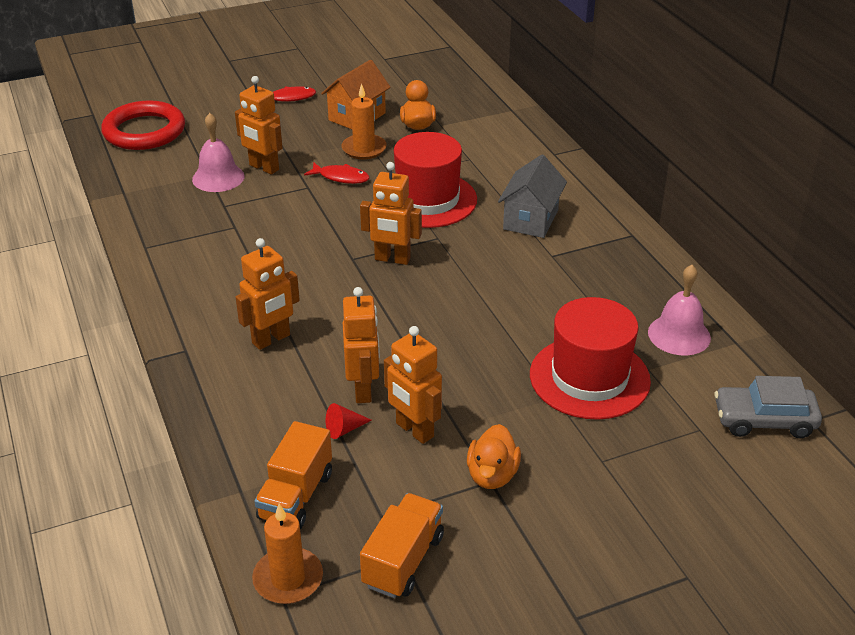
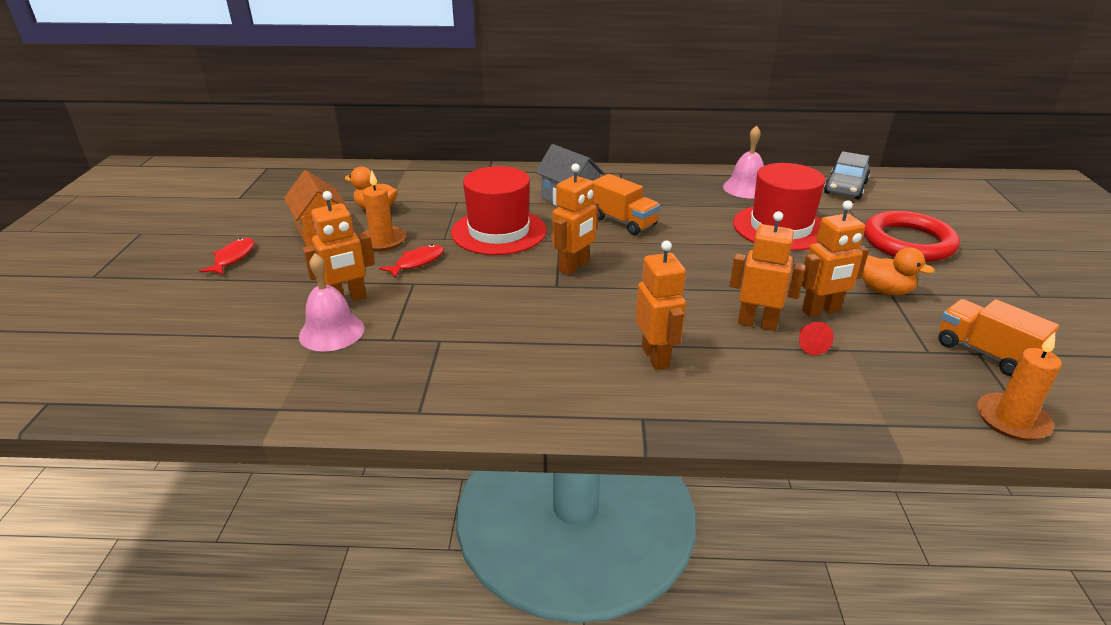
camera: 65 degrees left, 5 degrees down
red ring [101,100,185,150] -> red ring moved to [864,211,960,262]
orange truck [255,421,332,529] -> orange truck moved to [593,174,660,235]

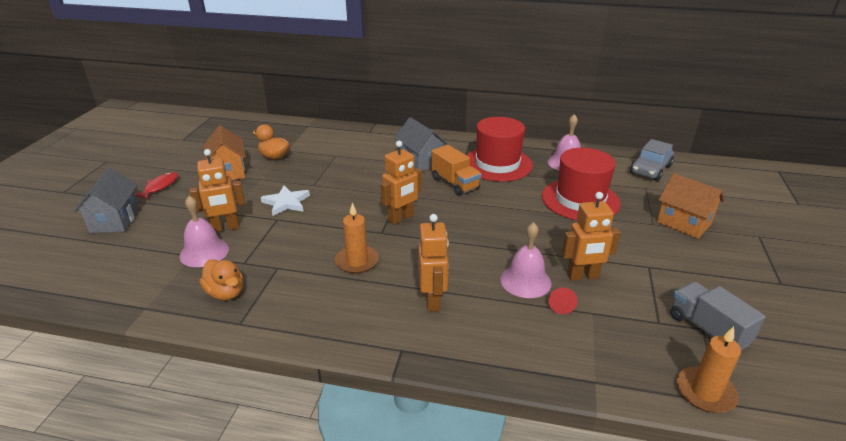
camera: 10 degrees right, 0 degrees up
orange candle [358,170,406,251] -> orange candle moved to [335,203,379,274]
red fish [379,244,444,278] -> white star [261,186,310,216]
red hat [451,166,547,255] -> red hat moved to [467,117,533,182]
orange robot [729,211,806,331] -> pink bell [501,222,551,298]
orange duck [862,247,935,295] -> orange duck moved to [199,259,243,300]
red ring [864,211,960,262] -> orange house [657,173,724,239]
orange truck [938,299,1059,376] -> grey truck [671,282,766,350]
none -> grey house [74,168,139,233]

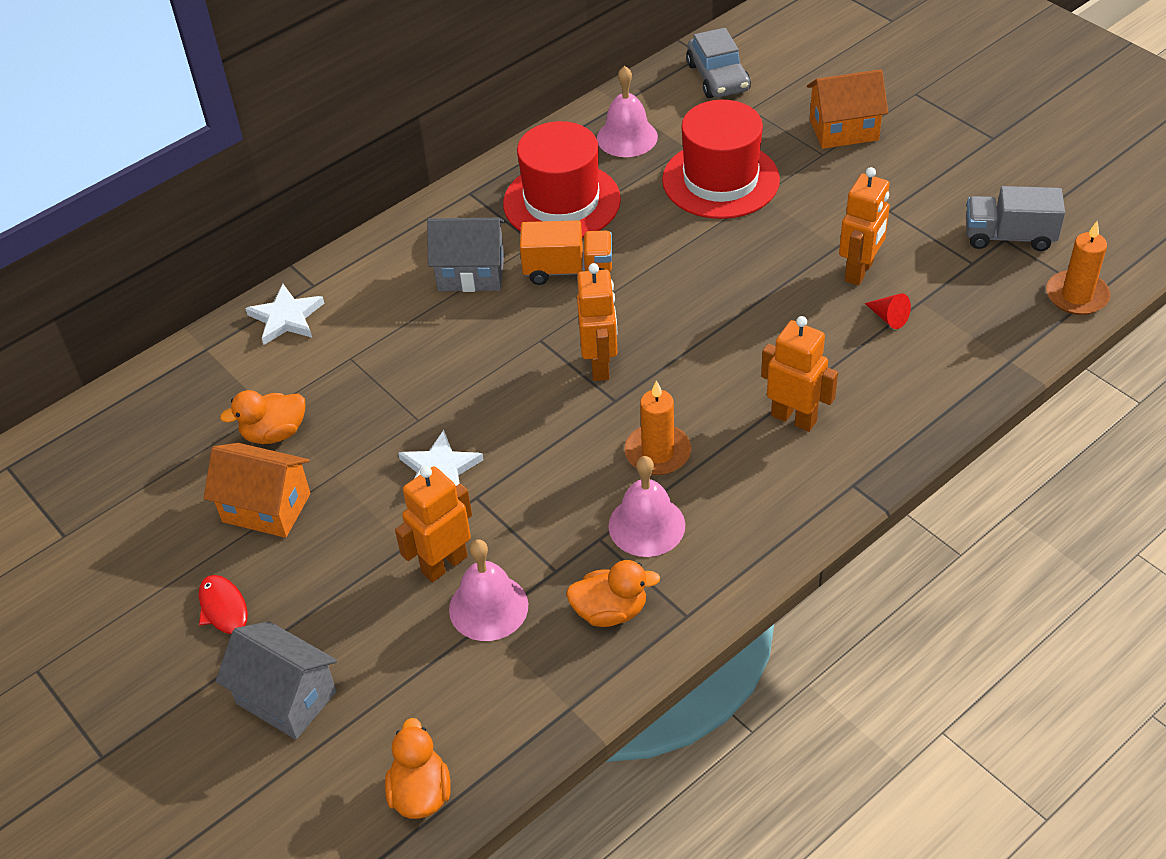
camera: 50 degrees left, 15 degrees up
orange robot [190,149,245,232] -> orange robot turned 150 degrees counterclockwise [395,466,472,582]
pink bell [501,222,551,298] -> pink bell moved to [609,456,685,557]
none -> white star [245,284,324,345]
none -> orange duck [385,718,451,819]

